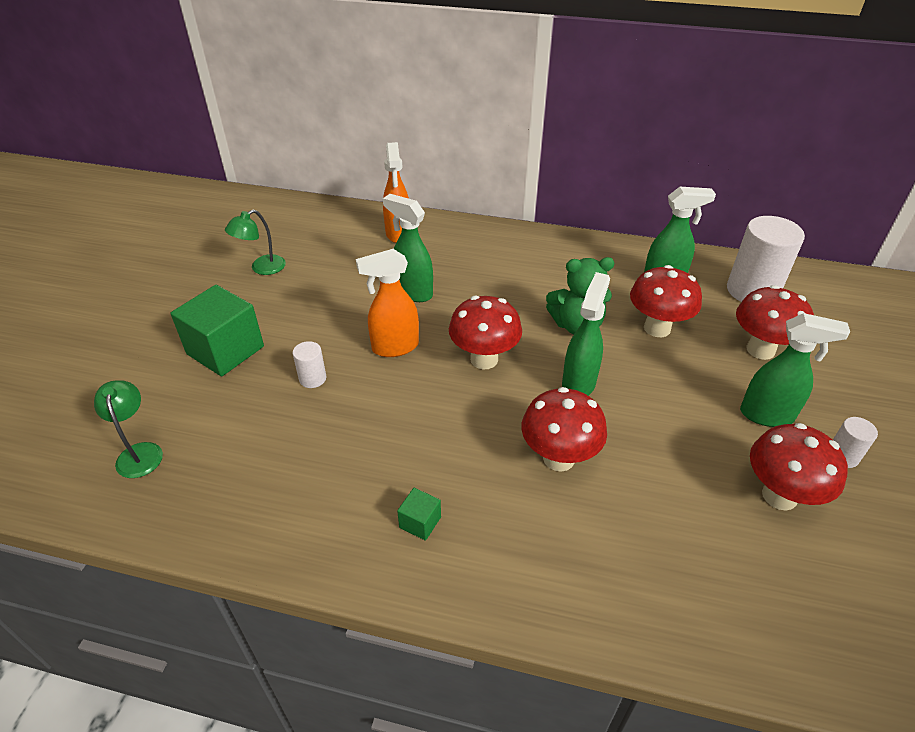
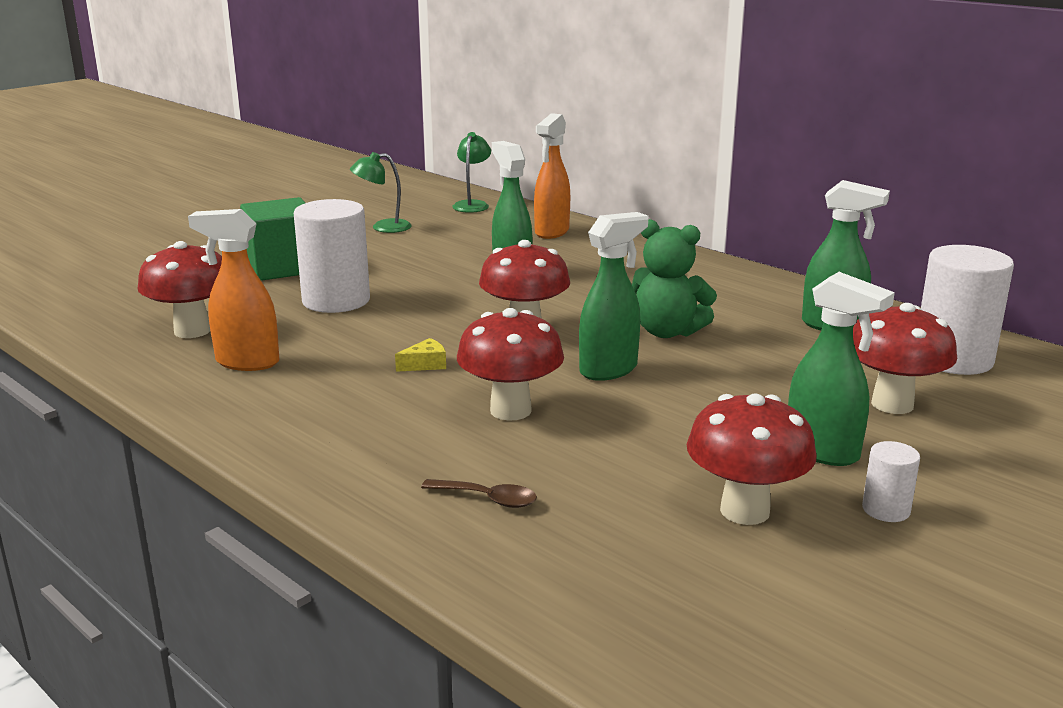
camera: 30 degrees right, 20 degrees down
green lamp [94,380,163,478] -> green lamp moved to [452,132,491,213]
white cylinder [293,341,326,388] -> white cylinder [294,199,370,313], size x2.13
orange spray bottle [356,249,419,357] -> orange spray bottle moved to [188,209,280,371]
green cube [397,488,441,540] -> none
red mushroom [630,265,702,337] -> red mushroom moved to [137,241,222,338]
none -> yellow cheese [395,338,446,372]
none -> brown spoon [421,479,537,508]

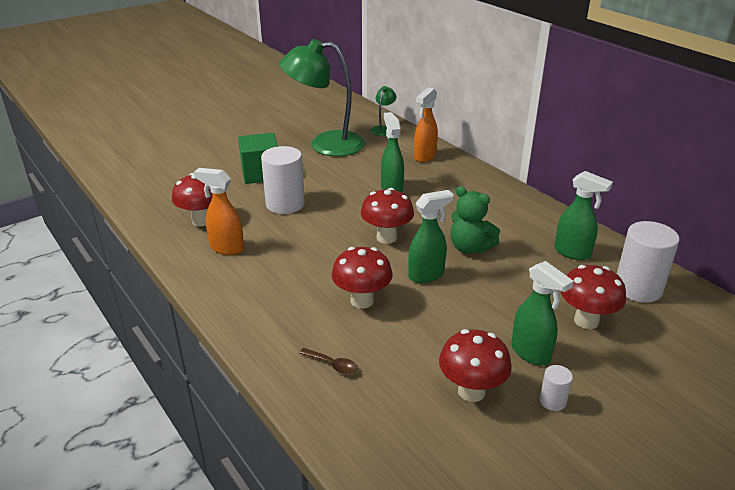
camera: 10 degrees right, 10 degrees up
green lamp [350,152,412,233] -> green lamp [279,39,365,156], size x2.32
yellow cheese [395,338,446,372] -> none

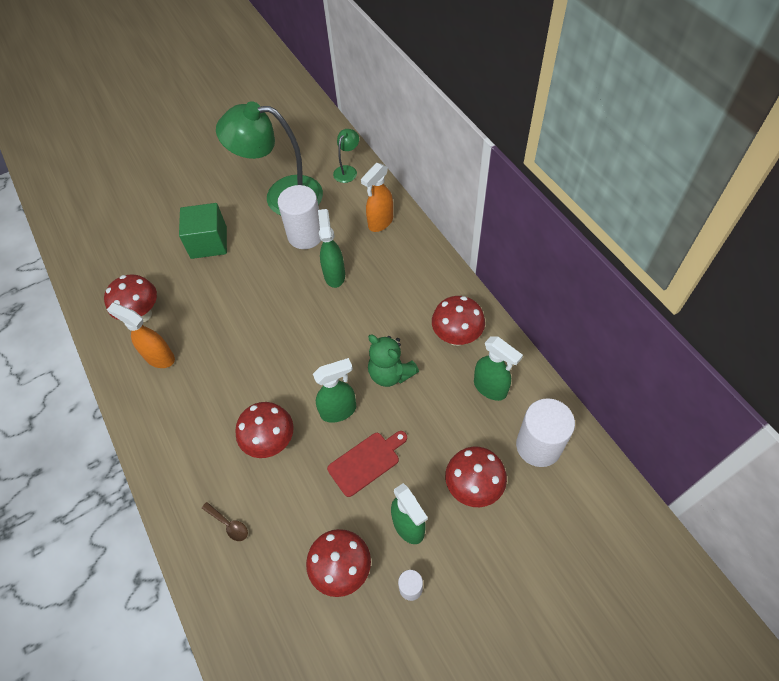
camera: 10 degrees right, 25 degrees up
white cylinder [261,146,305,214] -> white cylinder moved to [278,185,321,249]
red mushroom [361,188,414,244] -> red mushroom moved to [432,296,485,346]
none -> red cutting board [327,431,407,497]

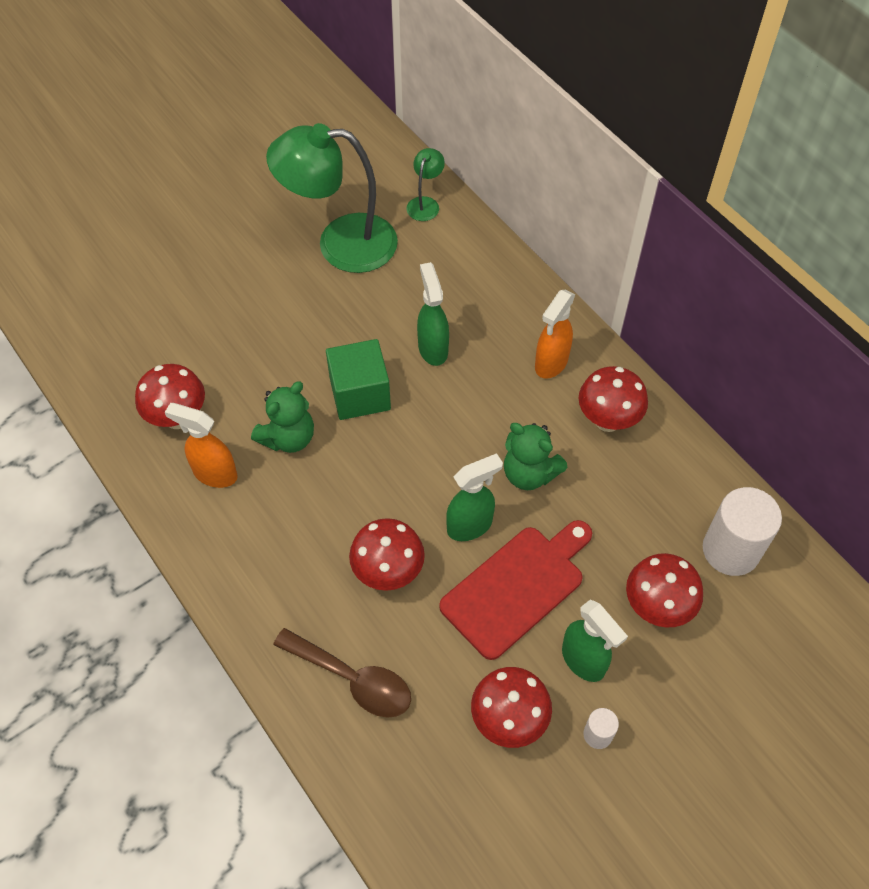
camera: 10 degrees left, 0 degrees up
green cube [179,203,227,259] -> green cube moved to [326,339,391,420]
brown spoon [202,502,248,541] -> brown spoon [273,628,411,718], size x2.02
white cylinder [278,185,321,249] -> none
red cutting board [327,431,407,497] -> red cutting board [439,520,592,660], size x1.59
orange spray bottle [361,163,393,232] -> orange spray bottle moved to [535,290,575,379]
green spray bottle [474,336,523,401] -> none
none -> green teddy bear [251,381,314,453]

